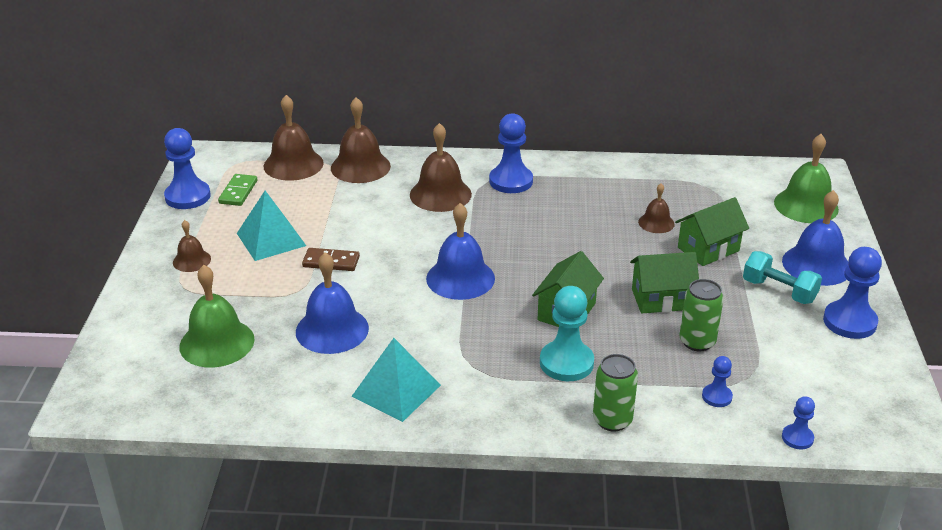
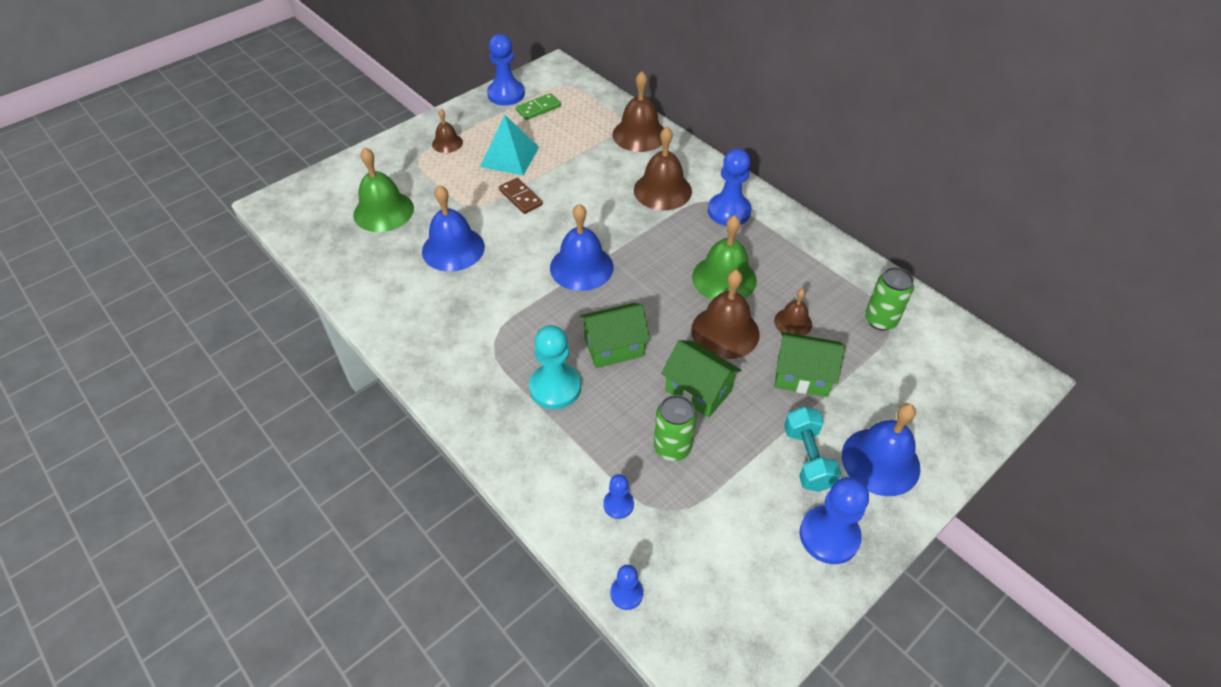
camera: 45 degrees right, 15 degrees up
brown bell [264,95,324,181] -> brown bell moved to [691,269,760,359]
turquoise pyramid [352,338,441,422] -> none
green can [593,354,638,431] -> green can moved to [865,267,914,331]
green bell [774,134,839,223] -> green bell moved to [692,215,757,300]

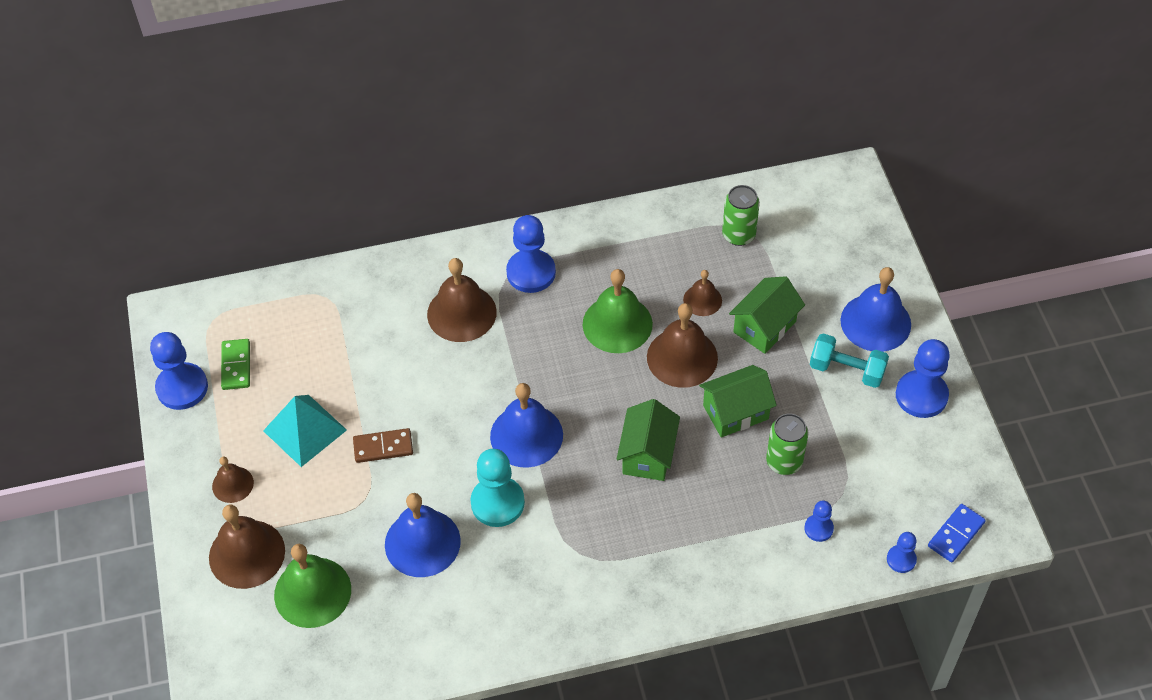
camera: 60 degrees left, 5 degrees up
turquoise pawn [529,325,581,409] -> turquoise pawn moved to [471,449,525,527]
brown bell [613,71,664,152] -> brown bell moved to [209,504,285,589]
none -> blue domino [928,504,986,563]

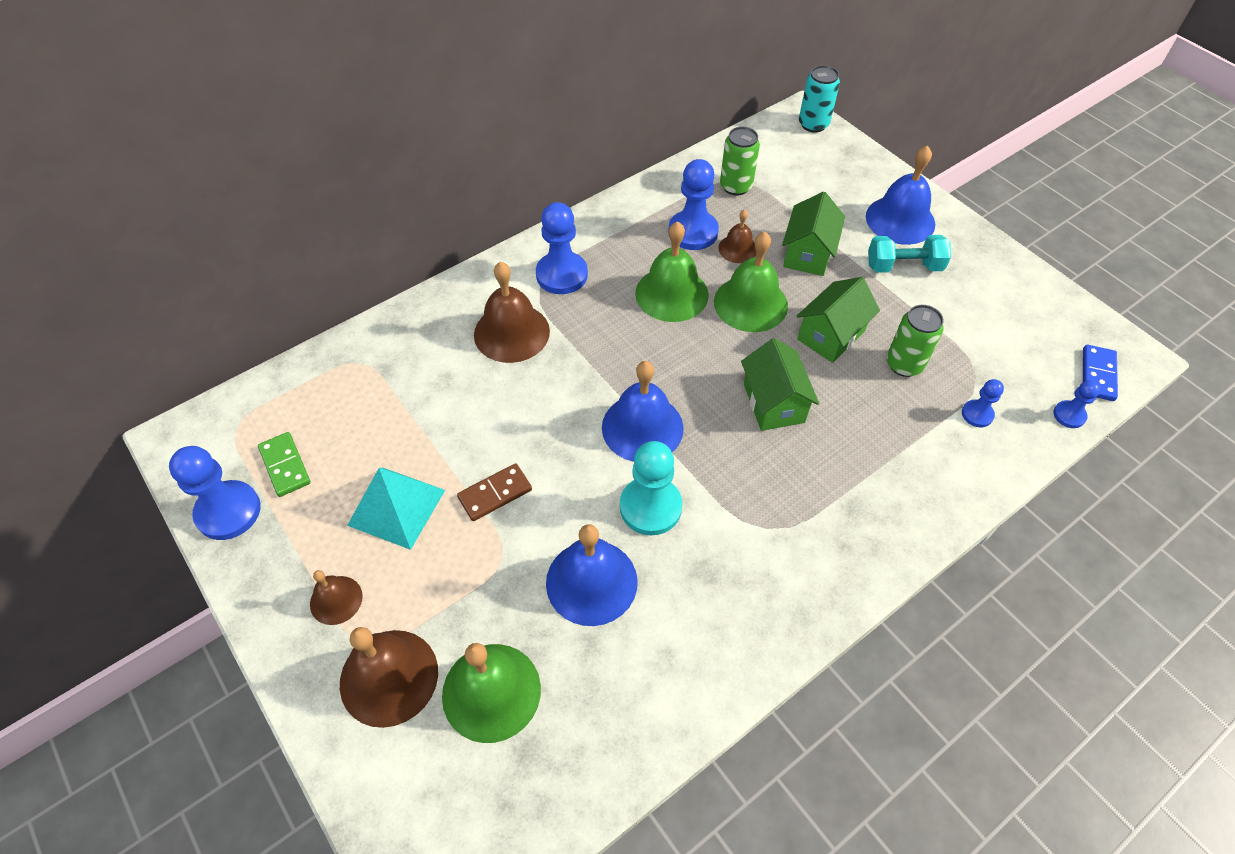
camera: 25 degrees left, 0 degrees up
brown bell [647,303,718,388] -> green bell [714,231,788,332]
blue pawn [896,339,950,418] -> blue pawn moved to [668,159,719,250]
none -> turquoise can [799,65,840,133]

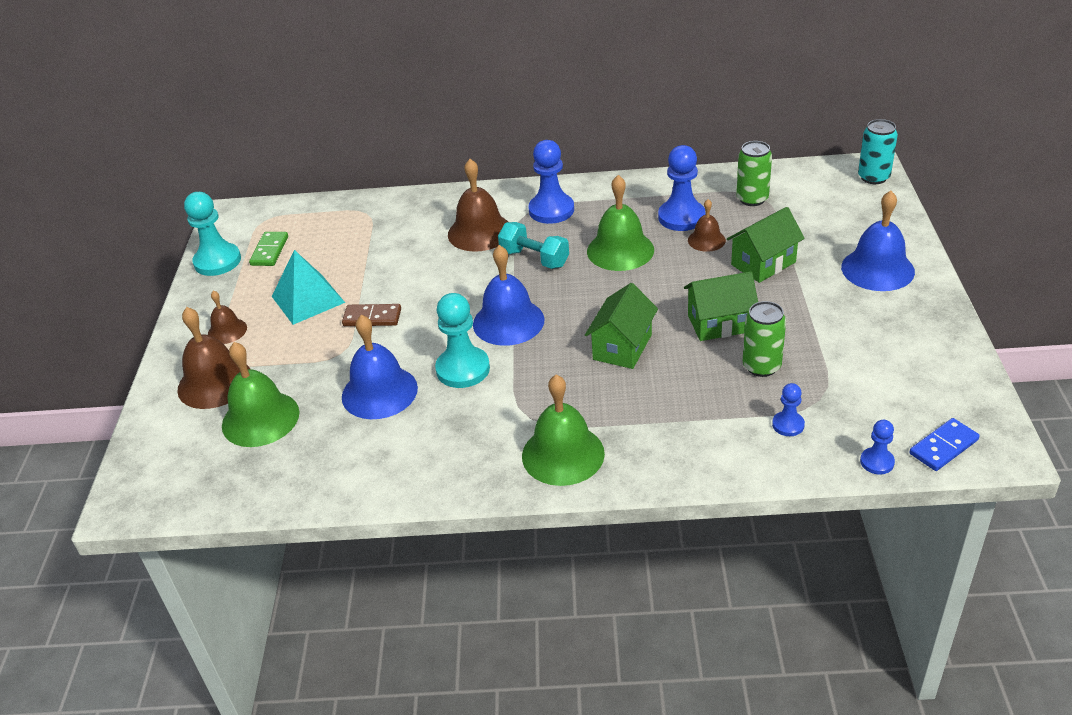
camera: 40 degrees right, 15 degrees down
blue pawn [169,446,261,540] -> turquoise pawn [184,192,241,276]
green bell [714,231,788,332] -> green bell moved to [522,375,605,486]
turquoise dumbbell [868,235,951,273] -> turquoise dumbbell moved to [498,222,569,269]

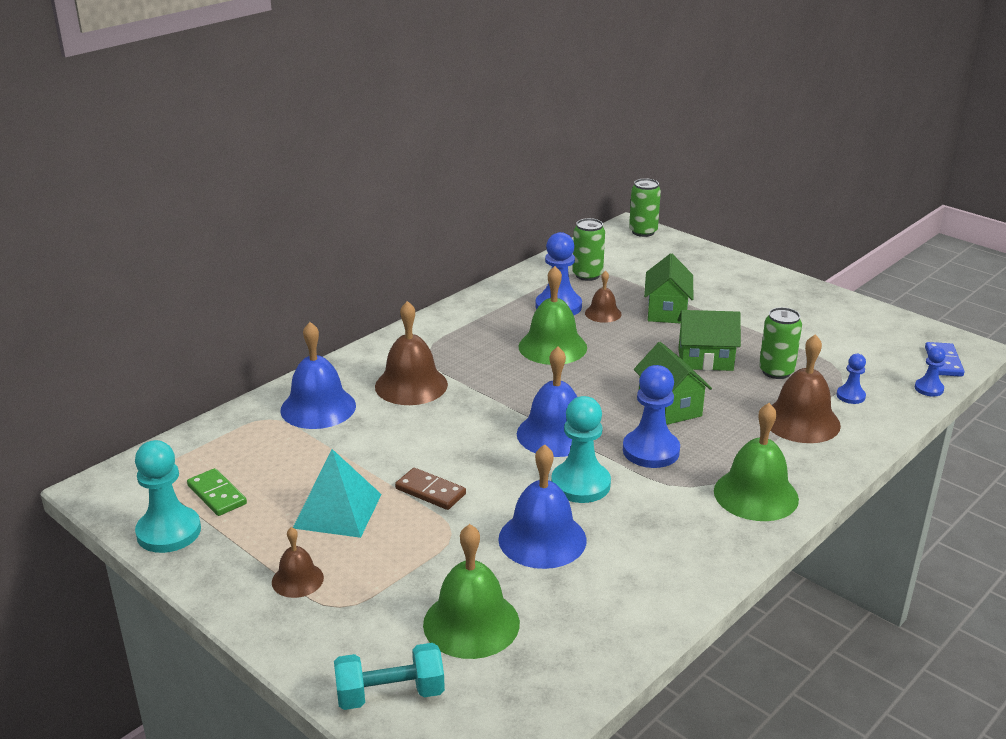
camera: 50 degrees left, 10 degrees down
brown bell [177,307,250,409] -> brown bell moved to [770,334,841,443]
brown domino [342,304,401,326] -> brown domino turned 75 degrees clockwise [395,468,466,510]
turquoise dumbbell [498,222,569,269] -> turquoise dumbbell moved to [334,643,445,710]
blue pawn [528,140,574,224] -> blue pawn moved to [623,365,680,468]
green house [684,271,758,341] -> green house turned 60 degrees clockwise [677,310,741,371]
blue bell [841,191,915,291] -> blue bell moved to [280,322,356,429]
turquoise can [858,119,898,184] -> green can [629,178,661,237]

